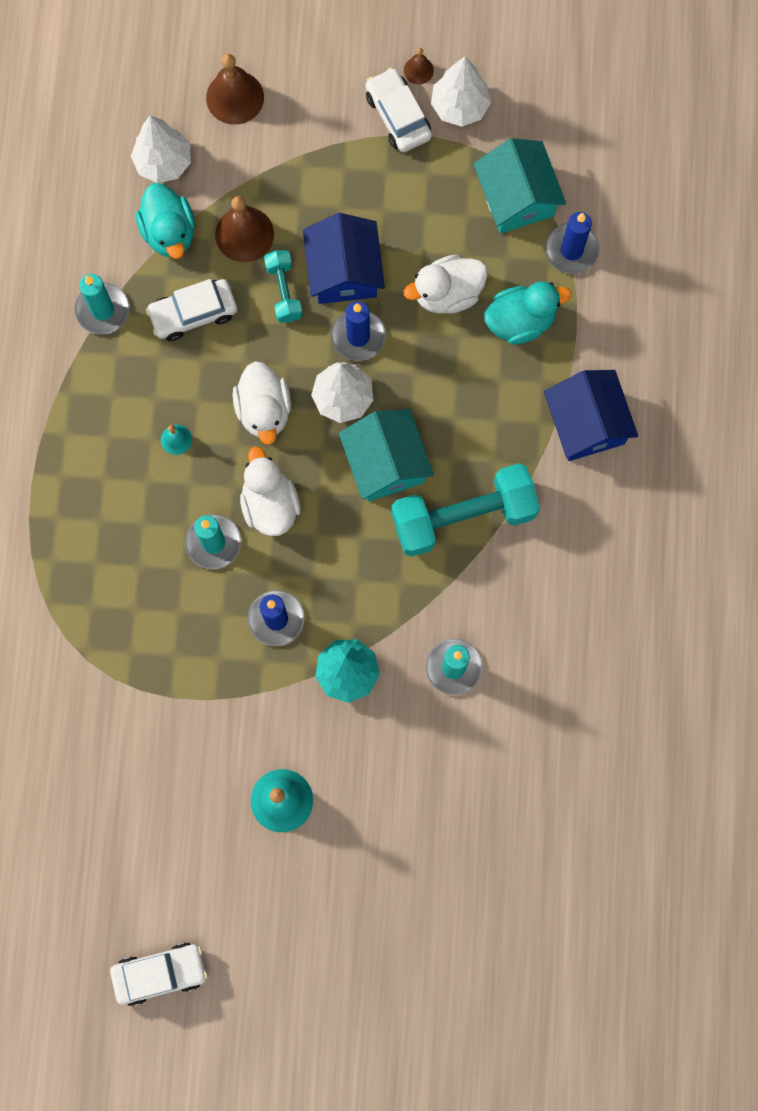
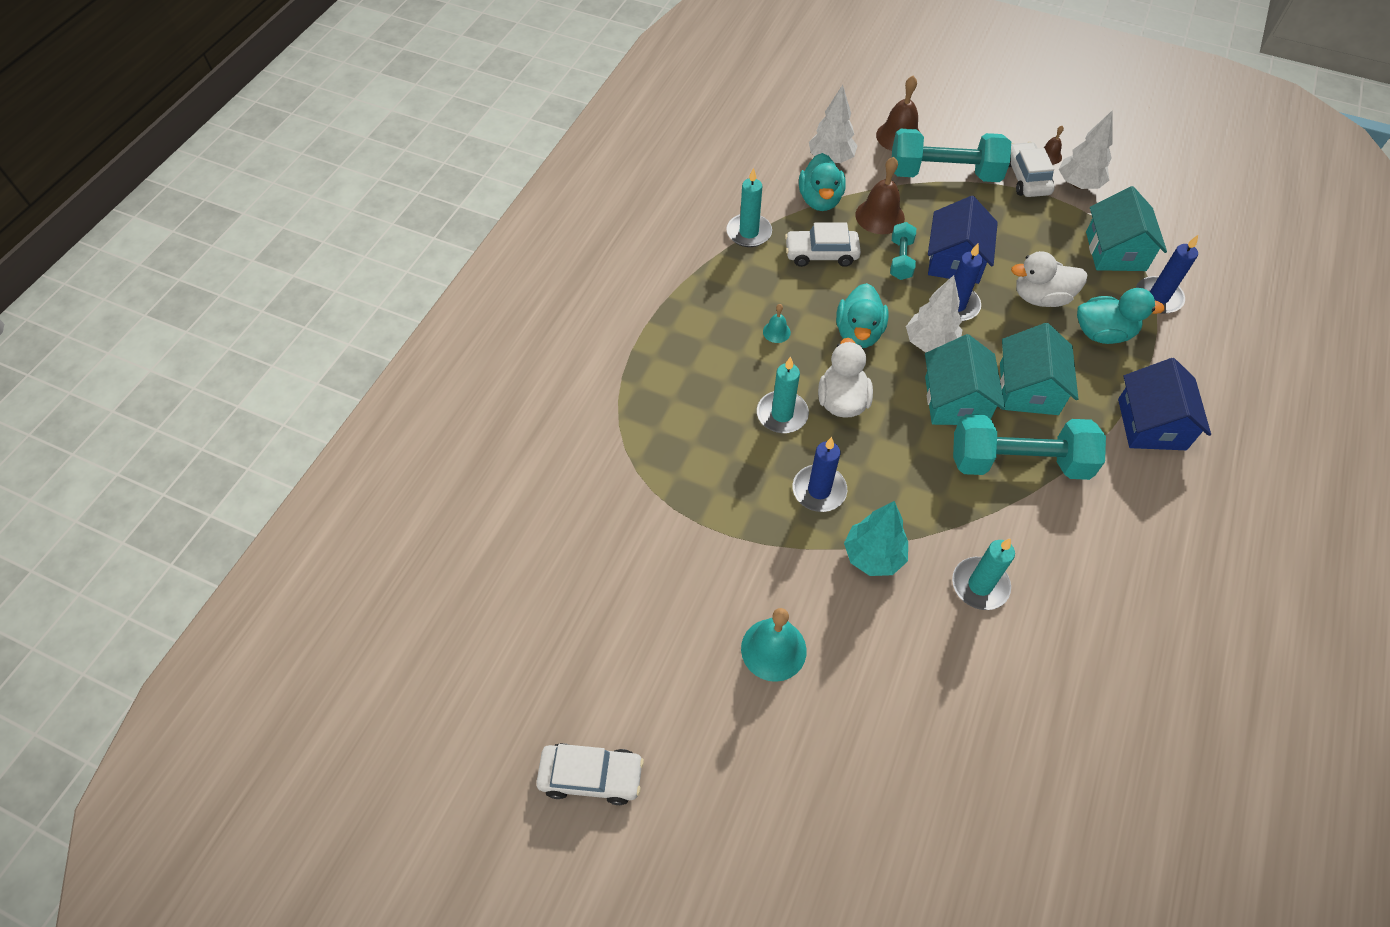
camera: 20 degrees right, 20 degrees down
white duck [233,361,291,445] -> turquoise duck [836,283,888,348]
none -> turquoise dumbbell [892,129,1011,182]
none -> turquoise house [1000,323,1078,415]

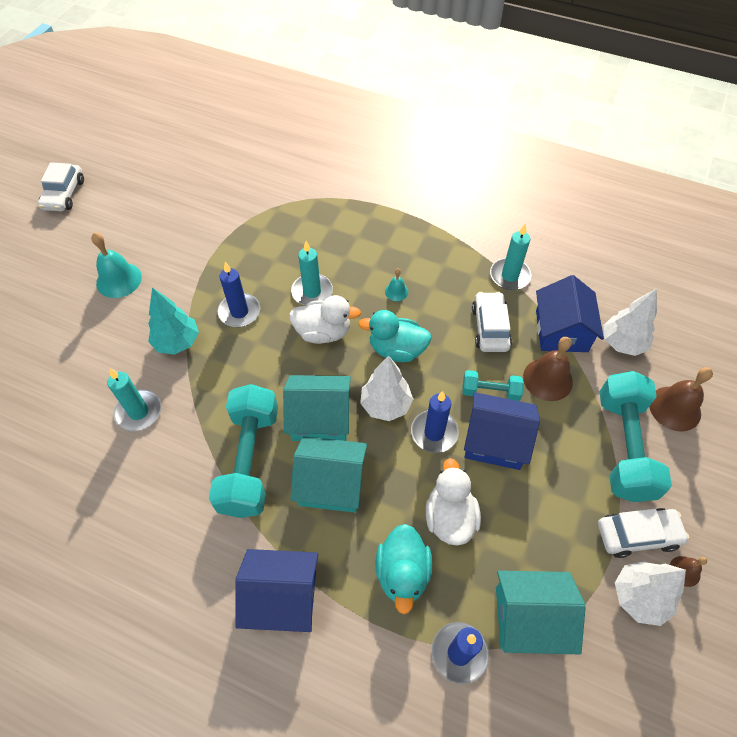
camera: 90 degrees right, 0 degrees up
turquoise duck [799,153,846,211] -> blue house [536,275,604,352]

